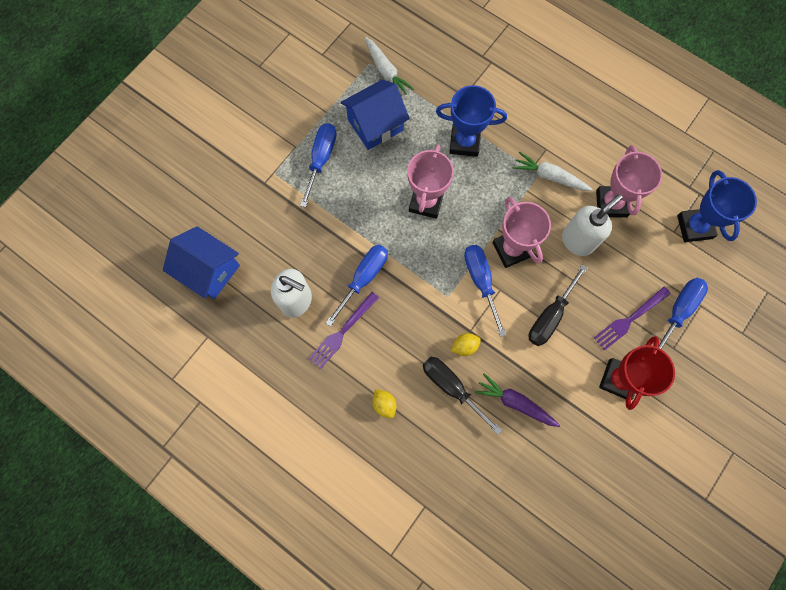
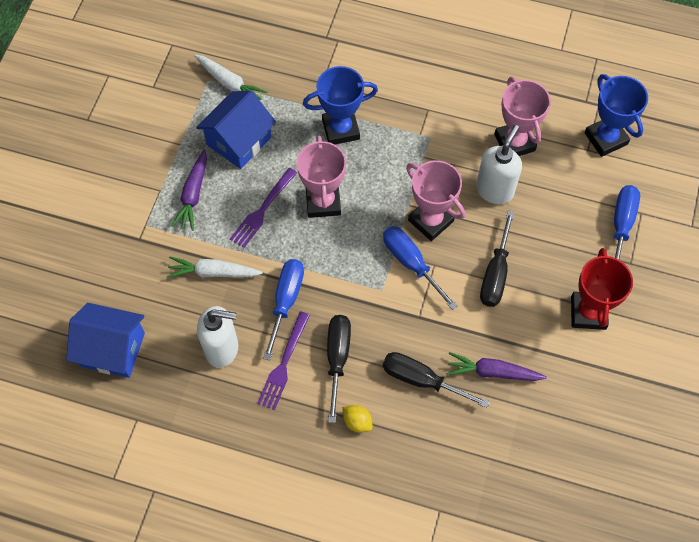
camera: 20 degrees left, 10 degrees down
blue screwdriver [300,123,337,207] -> purple carrot [171,149,207,231]
yellow lemon [451,333,481,356] -> none
white carrot [513,152,593,191] -> white carrot moved to [167,256,263,278]
purple fork [594,287,671,351] -> purple fork moved to [230,168,297,248]
none -> black screwdriver [327,315,351,423]

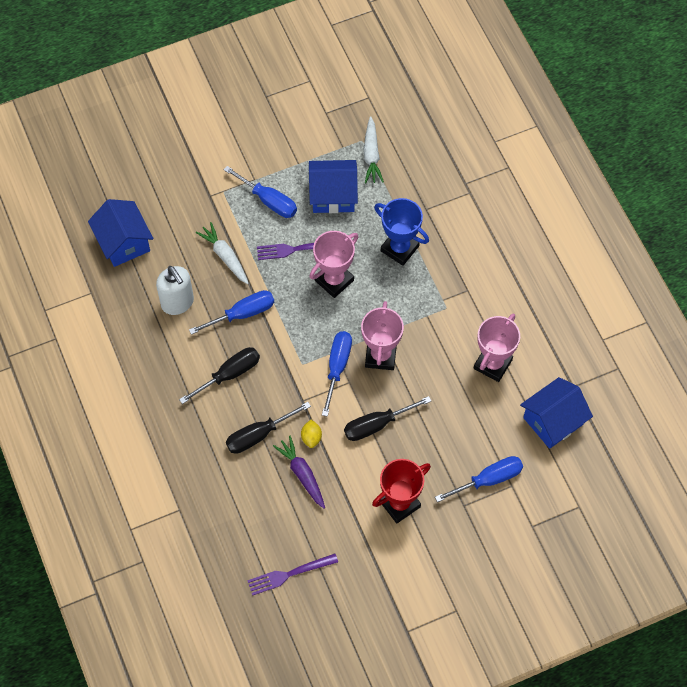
camera: 50 degrees right, 0 degrees up
purple carrot [171,149,207,231] -> blue screwdriver [224,166,297,218]
purple fork [257,311,310,410] -> purple fork moved to [247,553,338,596]
yellow lemon [342,405,373,433] -> yellow lemon moved to [301,420,322,448]
black screwdriver [383,352,490,408] -> black screwdriver turned 105 degrees counterclockwise [226,402,311,454]
white soap dispenser [476,125,522,204] -> none
blue trophy [584,74,648,157] -> blue house [520,377,593,449]

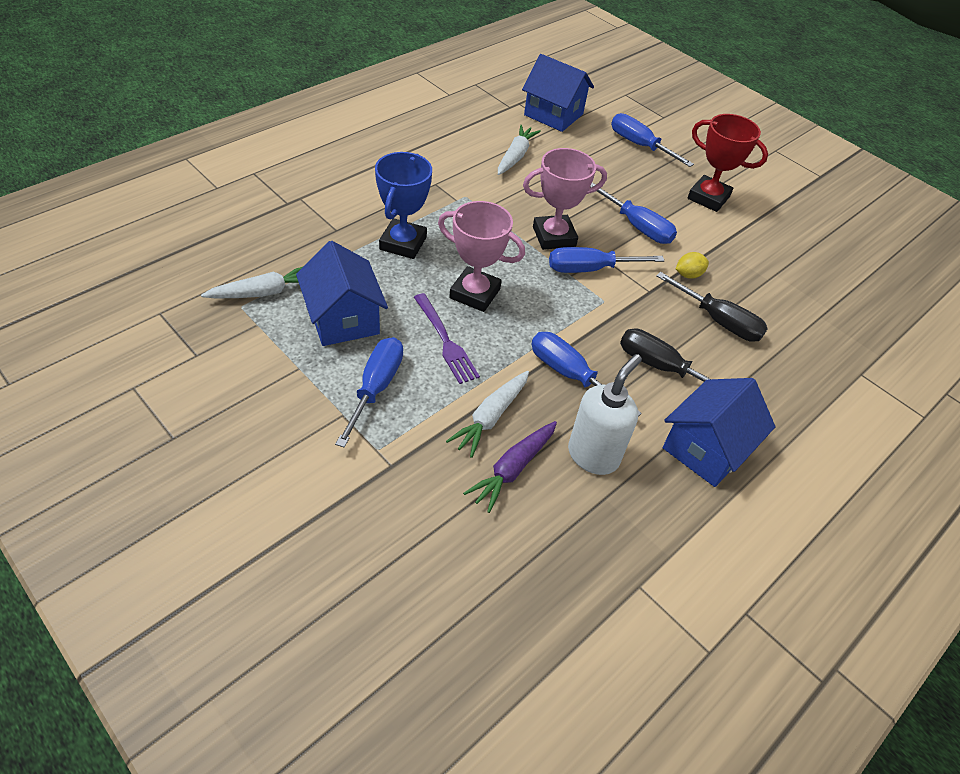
camera: 115 degrees left, 15 degrees down
blue house [88,199,153,267] -> blue house moved to [663,378,775,487]
purple fork [247,553,338,596] -> none
purple carrot [273,436,325,508] -> purple carrot moved to [463,421,557,513]
black screwdriver [344,396,431,441] -> blue screwdriver [590,183,677,244]
pink trophy [474,313,520,382] -> white carrot [498,125,541,175]

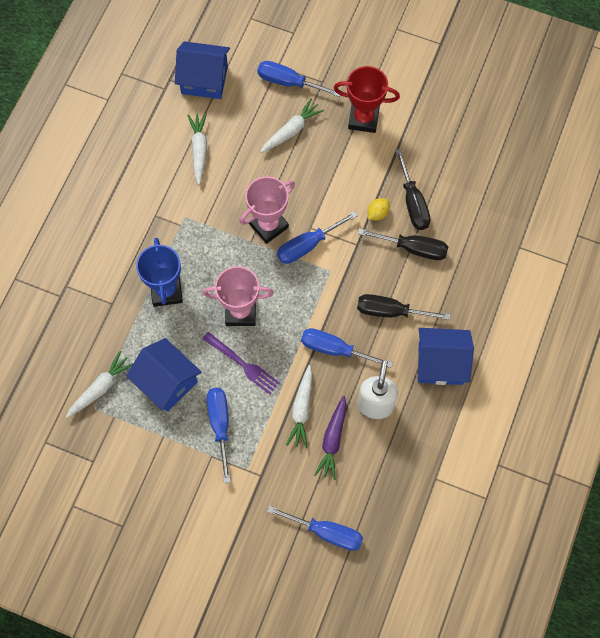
camera: 20 degrees left, 20 degrees up
blue screwdriver [590,183,677,244] -> blue screwdriver moved to [267,506,363,551]
blue house [663,378,775,487] -> blue house turned 75 degrees clockwise [417,328,474,385]
none -> white carrot [261,99,324,153]
none -> black screwdriver [395,149,430,230]

